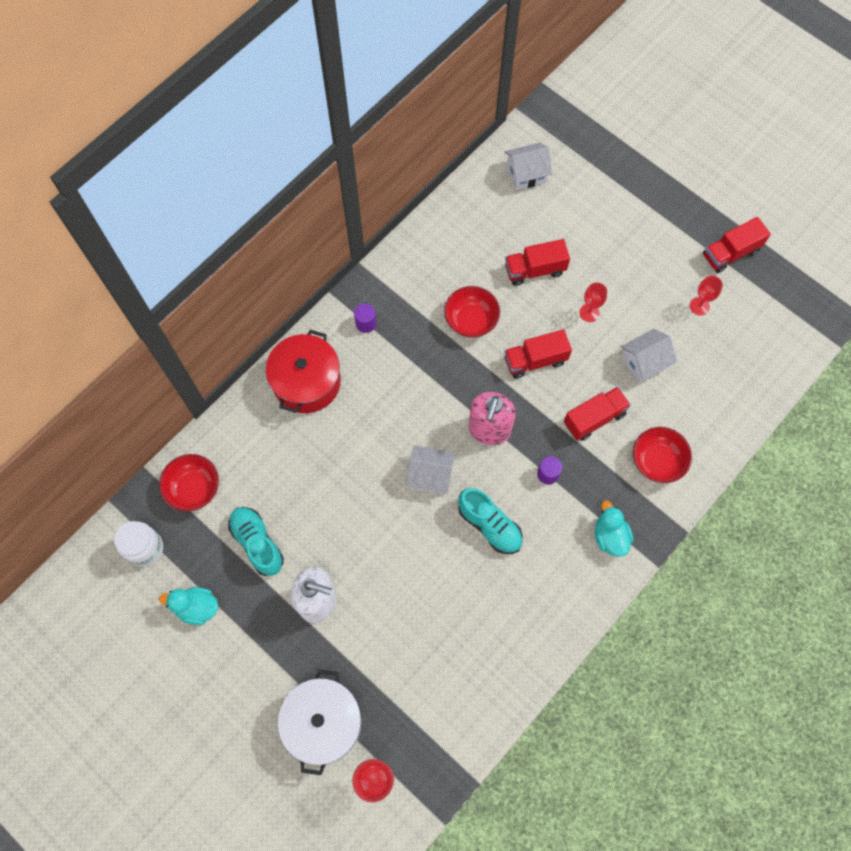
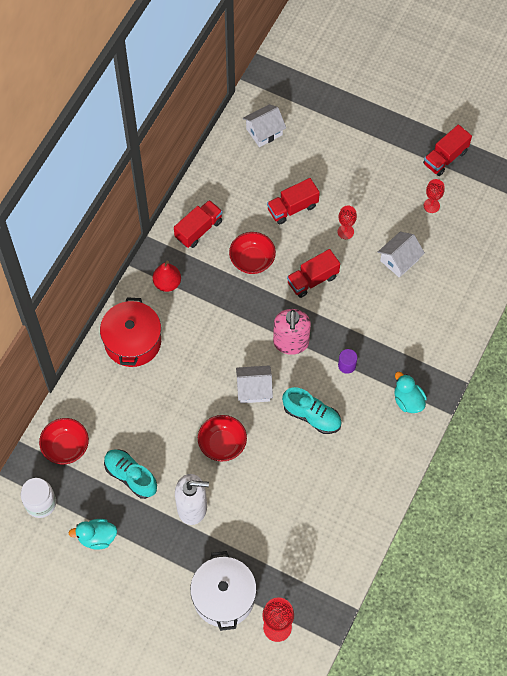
camera: 15 degrees left, 5 degrees down
purple cylinder [354,304,376,333] -> red pear [153,261,181,292]
red truck [564,387,631,441] -> red truck moved to [174,200,223,248]
red bowl [633,427,692,483] -> red bowl moved to [198,415,247,462]

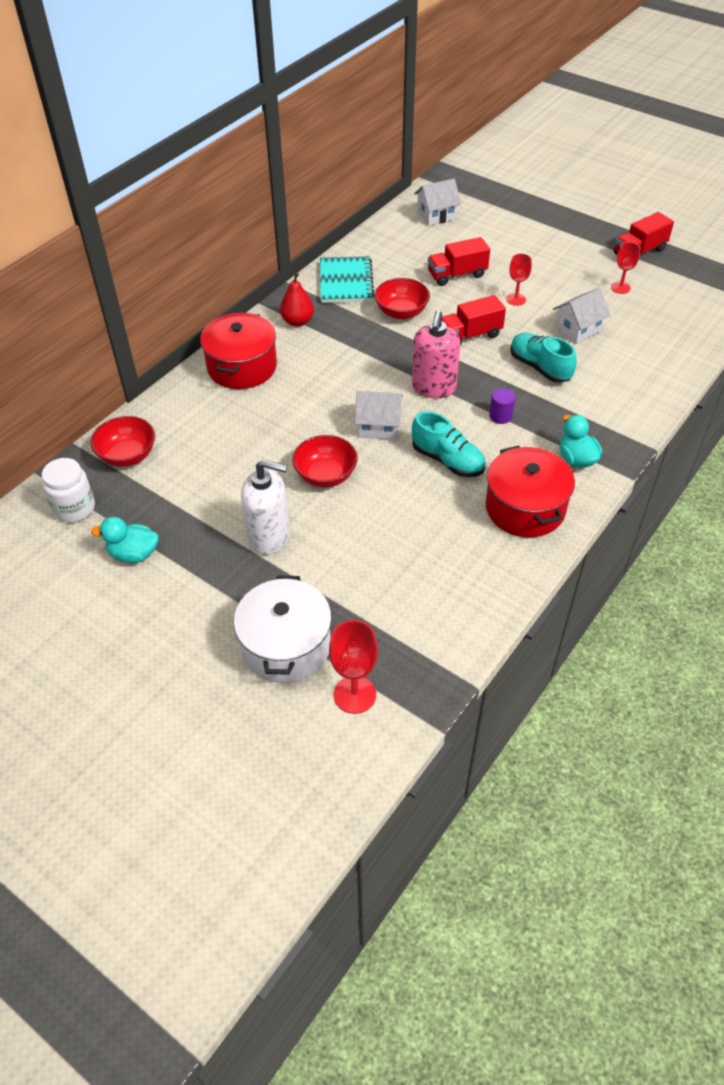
camera: 10 degrees right, 15 degrees down
turquoise shoe [104,449,157,499] -> turquoise shoe moved to [510,333,577,383]
red truck [174,200,223,248] -> turquoise notebook [320,256,374,303]
none -> red pot [485,445,575,537]

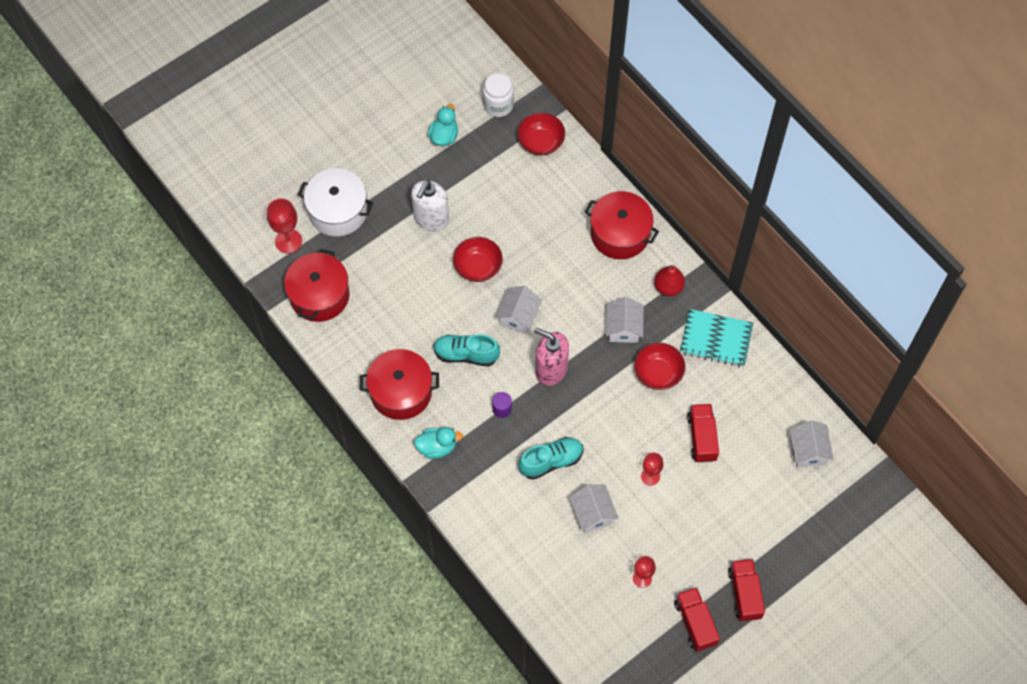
camera: 105 degrees right, 15 degrees up
turquoise shoe [412,411,485,477] -> turquoise shoe turned 45 degrees clockwise [433,334,500,366]
red truck [442,295,506,346] -> red truck moved to [728,559,765,621]
none -> red pot [284,249,349,322]
none -> white house [606,297,644,343]

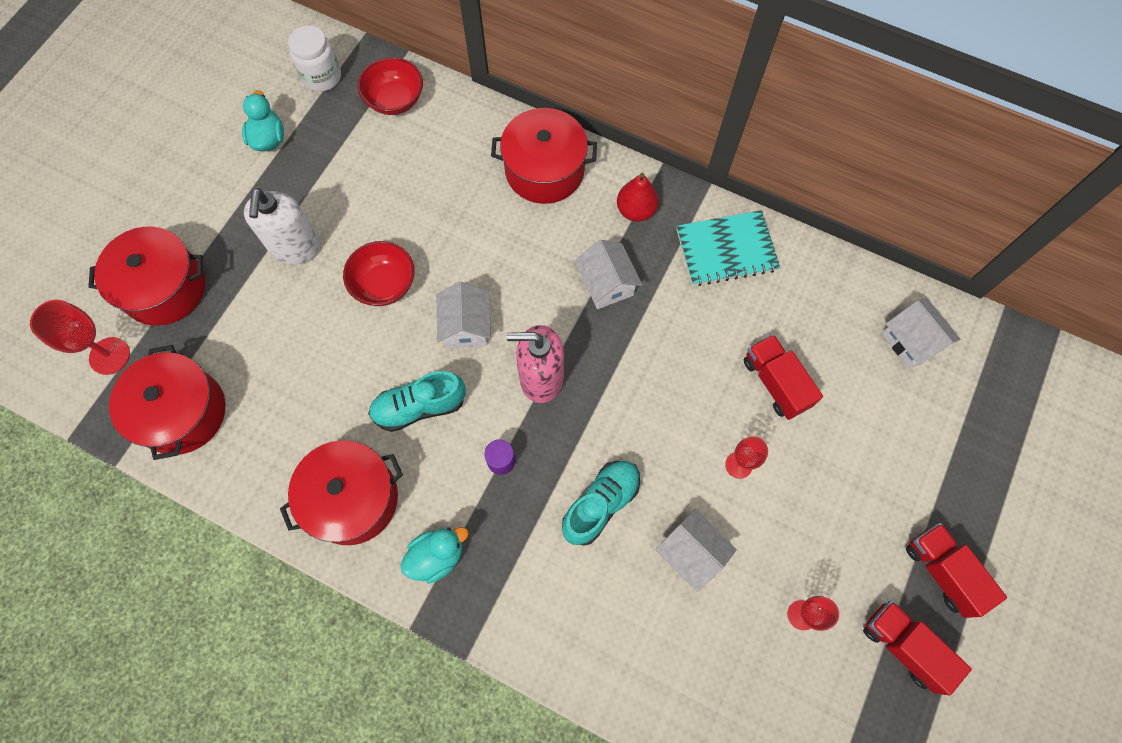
camera: 25 degrees left, 5 degrees up
white pot [298,169,373,236] -> red pot [88,227,205,326]
red bowl [634,343,685,390] -> none

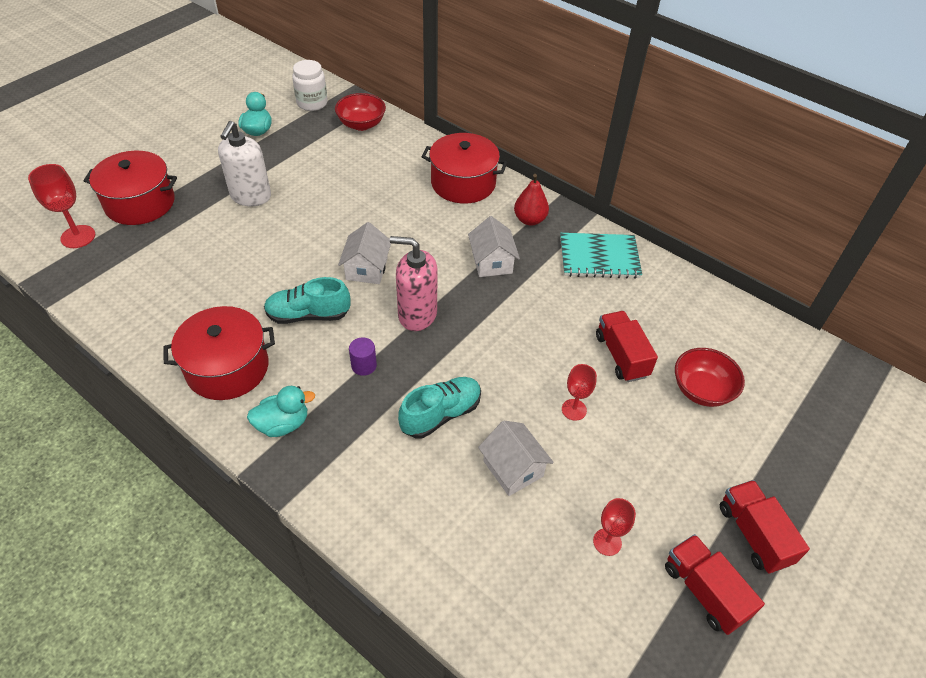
camera: 10 degrees right, 20 degrees down
red pot [109,345,225,460] -> none
red bowl [343,241,414,306] -> red bowl moved to [675,348,745,407]
white house [882,299,960,369] -> none

